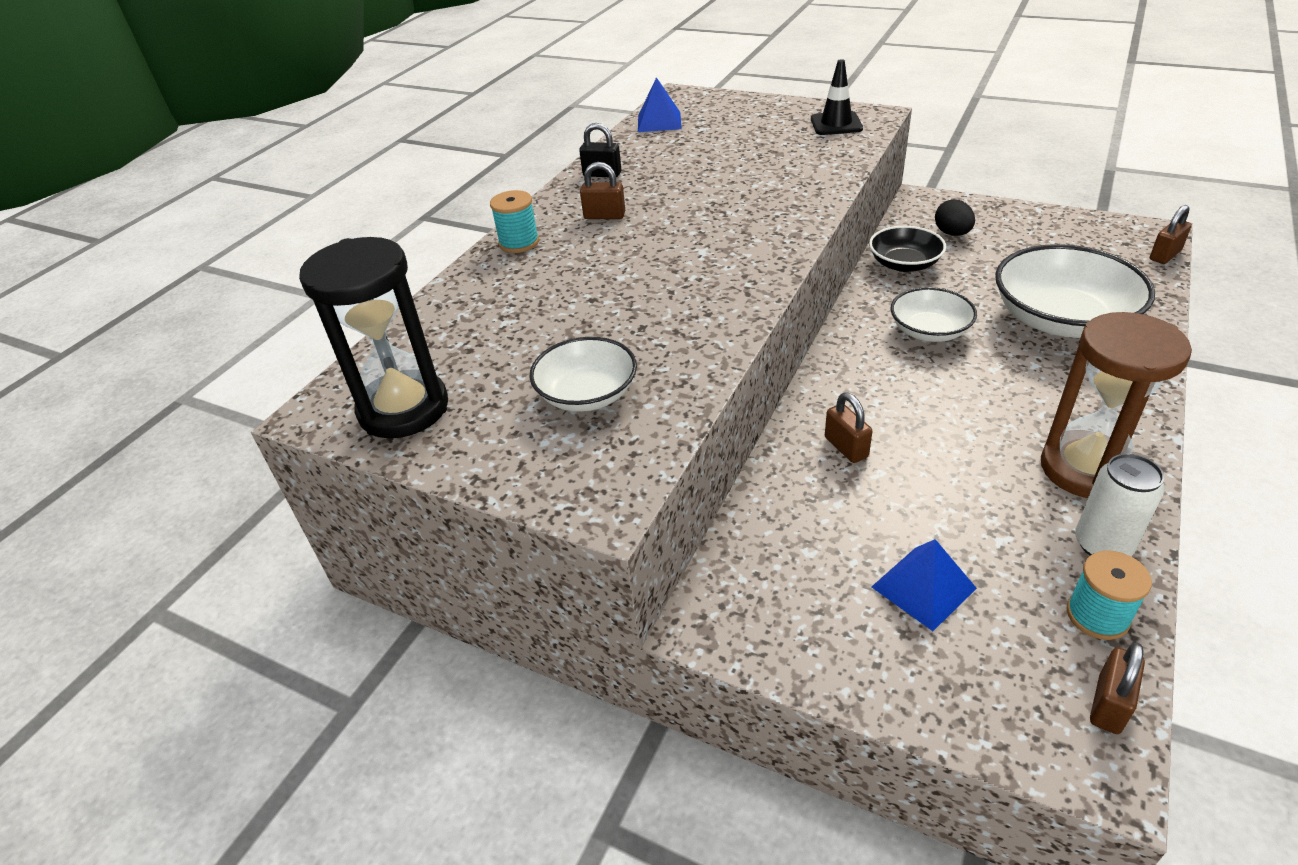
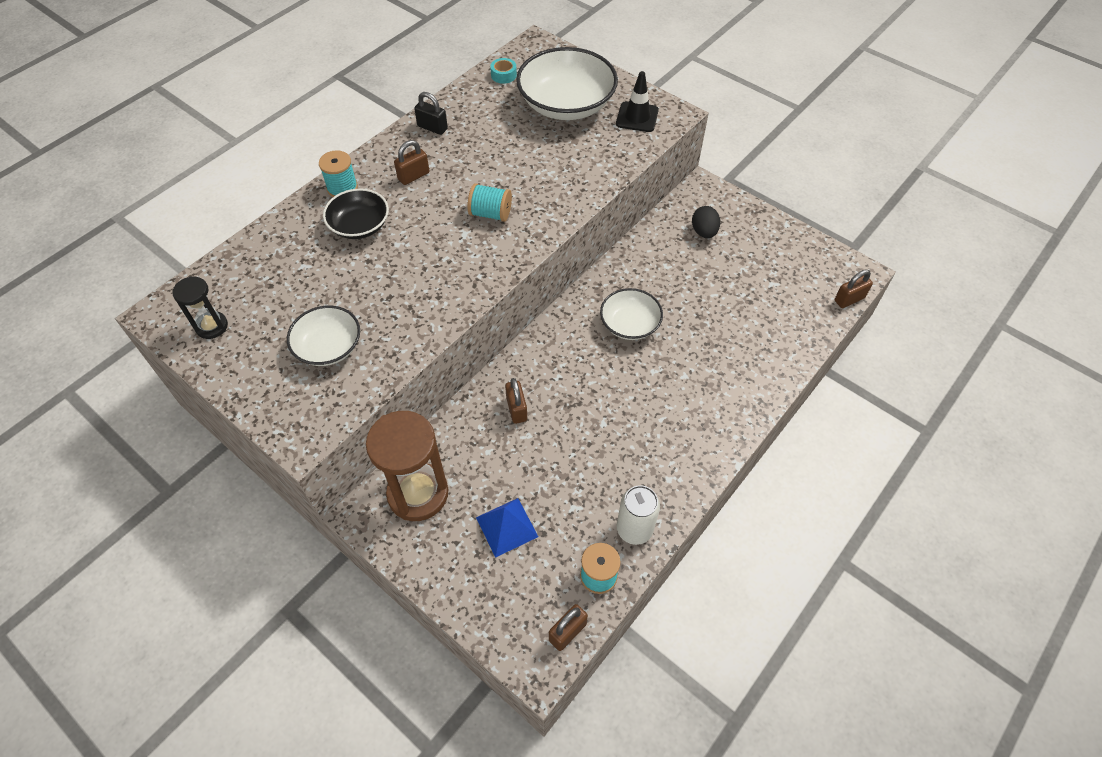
camera: 10 degrees right, 15 degrees up
black hourglass [299,237,448,438] -> black hourglass [173,276,228,339], size x0.52
brown padlock [580,162,625,219] -> brown padlock turned 60 degrees counterclockwise [394,140,430,185]
blue pyramid [638,77,681,132] -> turquoise tape [490,58,517,84]
black bowl [869,226,946,272] -> black bowl moved to [323,188,389,239]
white bowl [995,244,1155,338] -> white bowl moved to [516,47,618,120]
brown hourglass [1041,312,1192,498] -> brown hourglass moved to [366,411,448,521]
none -> turquoise spool [467,183,512,222]

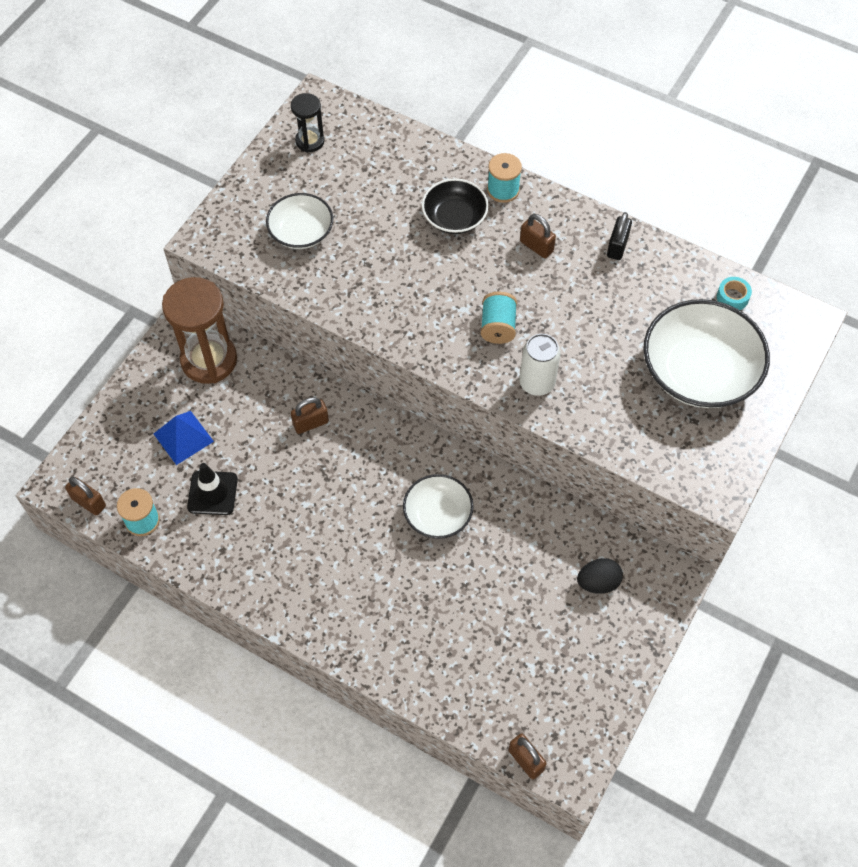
camera: 80 degrees right, 5 degrees up
black traffic cone [616,71,659,132] -> black traffic cone moved to [187,463,238,515]
white can [617,485,660,545] -> white can moved to [520,334,561,396]

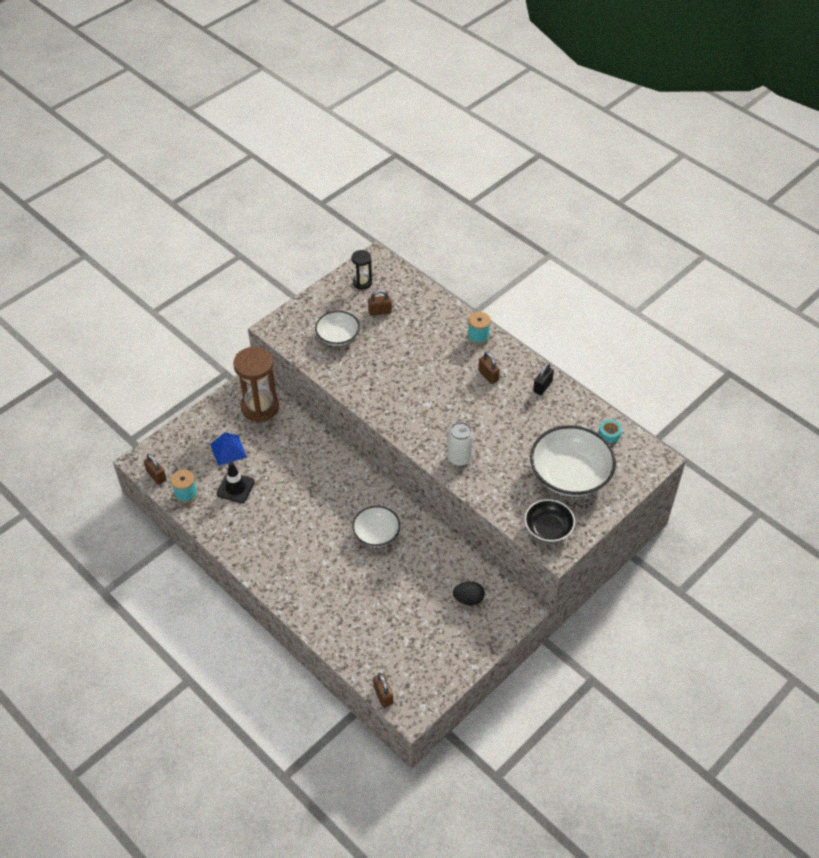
camera: 15 degrees right, 10 degrees down
brown padlock [291,397,329,434] -> brown padlock moved to [368,289,392,316]
black bowl [422,178,489,234] -> black bowl moved to [524,499,575,542]
turquoise spool [481,291,517,344] -> none

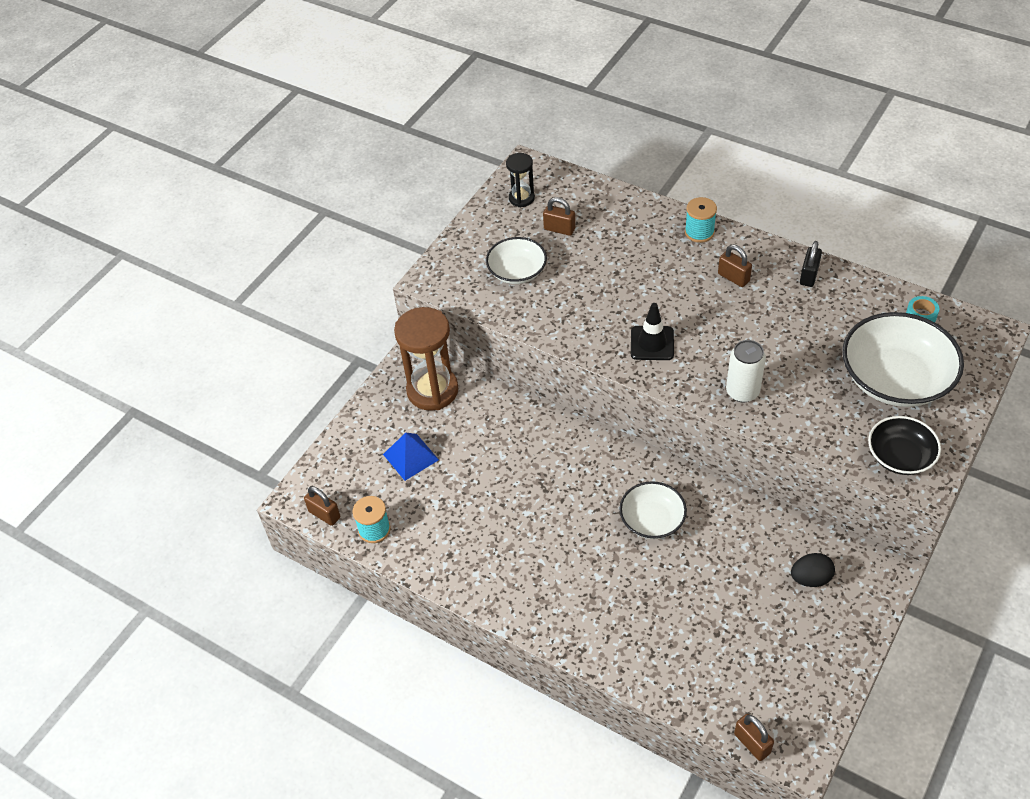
camera: 10 degrees left, 0 degrees up
black traffic cone [217,462,255,503] -> black traffic cone moved to [631,303,674,360]
brown padlock [368,289,392,316] -> brown padlock turned 45 degrees clockwise [543,197,575,236]

